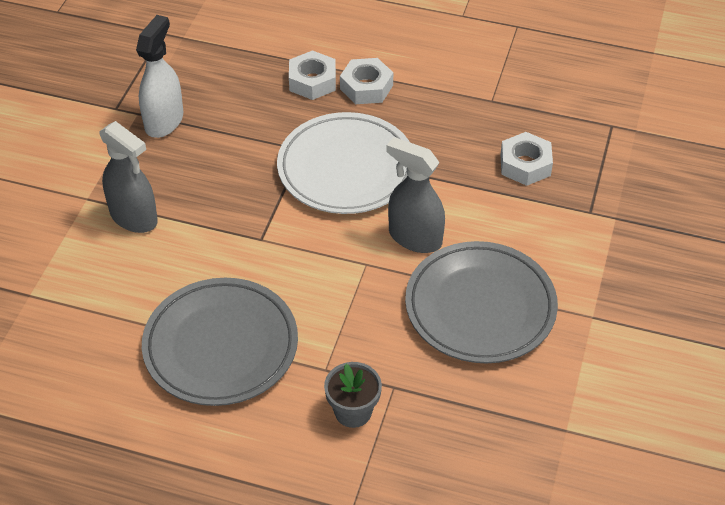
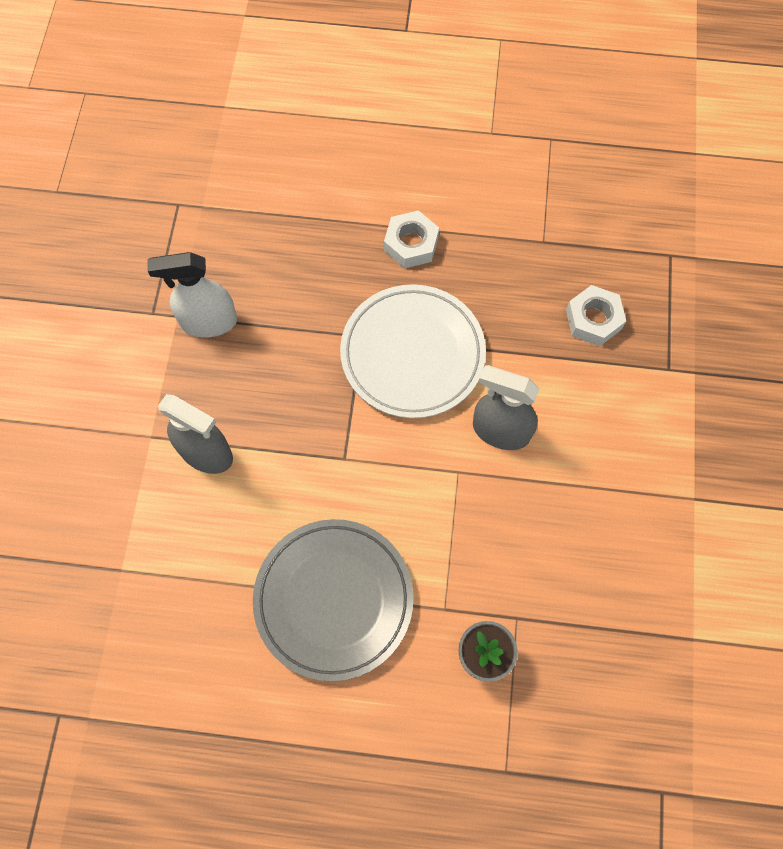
camera: 10 degrees left, 20 degrees up
white spray bottle [136,15,183,138] -> white spray bottle turned 105 degrees counterclockwise [148,252,237,337]
white nut [289,50,336,100] -> none
grey plate [405,241,558,364] -> none

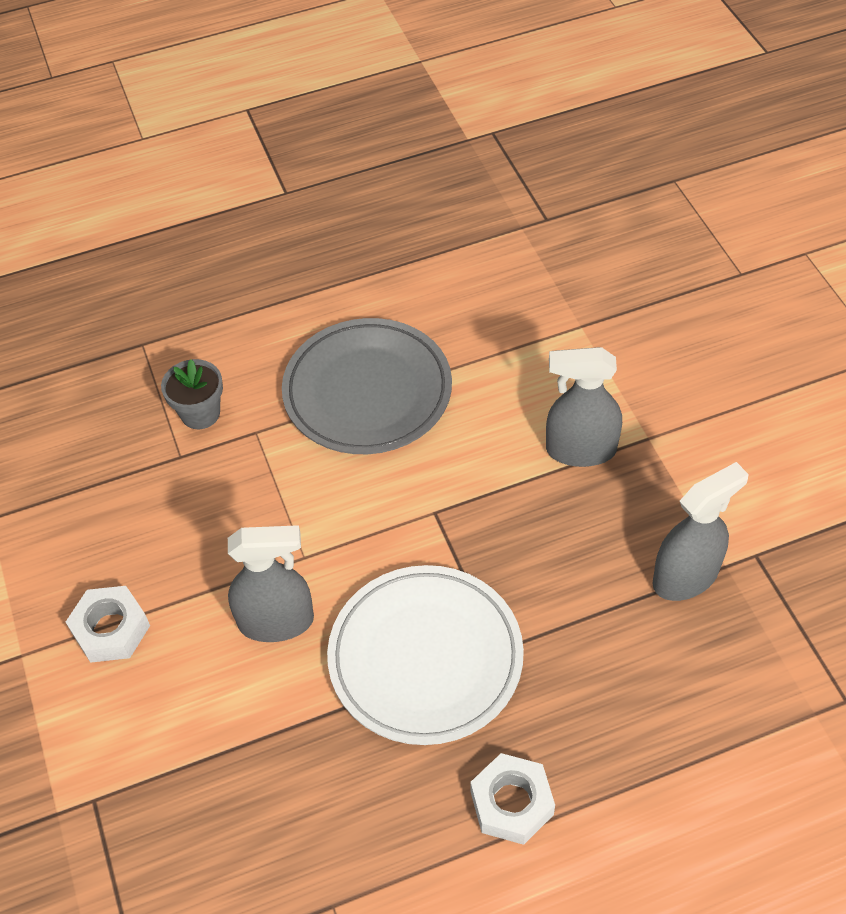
camera: 155 degrees right, 15 degrees down
white spray bottle [148,252,237,337] -> grey spray bottle [653,462,749,601]
white nut [566,285,626,346] -> white nut moved to [66,586,150,663]

